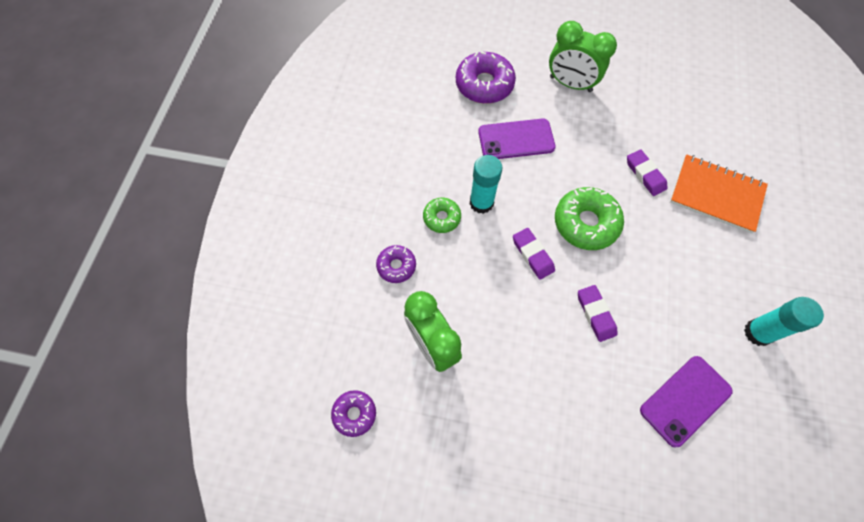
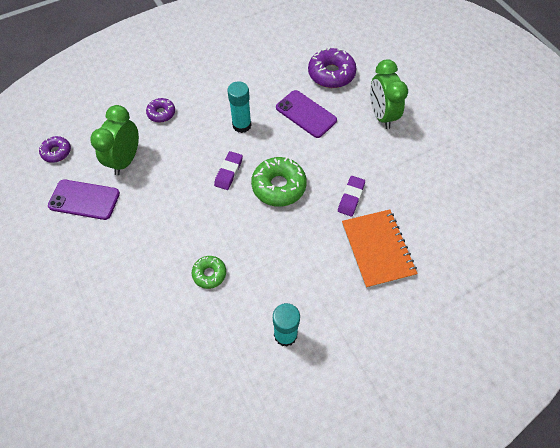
camera: 50 degrees right, 5 degrees down
green donut [423,198,461,233] -> green donut moved to [192,256,226,289]
purple eraser [578,285,617,342] -> none
purple phone [640,356,733,448] -> purple phone moved to [48,179,120,220]

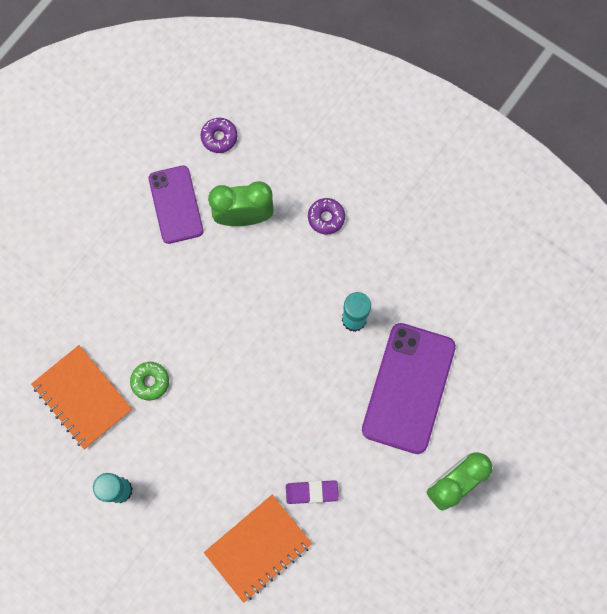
camera: 65 degrees right, 15 degrees up
purple eraser [214,151,243,190] -> none
green donut [251,157,307,207] -> none
purple phone [276,90,337,138] -> purple phone [362,323,456,454], size x1.54
purple donut [308,47,357,88] -> none
none -> orange notebook [31,345,132,449]

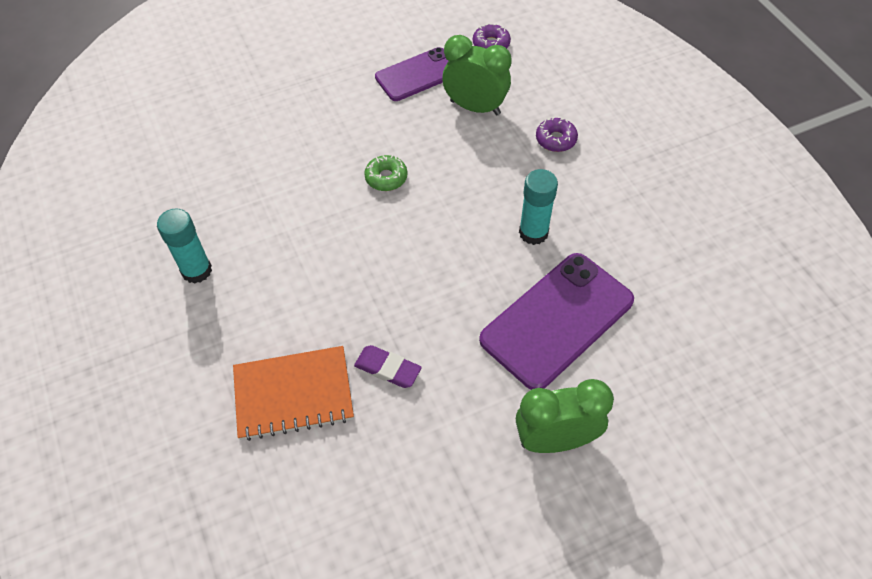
camera: 30 degrees right, 20 degrees down
orange notebook [31,345,132,449] -> none
green donut [130,362,169,400] -> green donut moved to [364,155,408,191]
purple phone [149,165,204,244] -> purple phone turned 45 degrees clockwise [375,47,448,101]

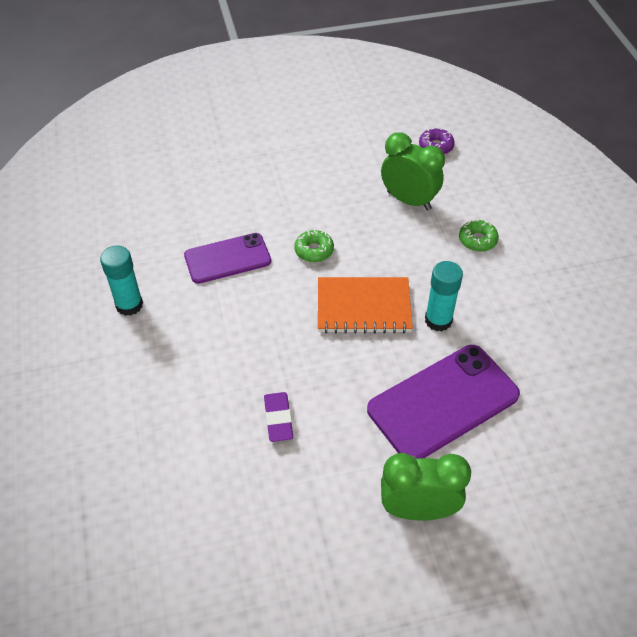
camera: 10 degrees right, 5 degrees down
orange notebook [233,346,354,441] -> orange notebook moved to [318,277,413,333]
purple eraser [354,345,422,388] -> purple eraser turned 45 degrees clockwise [264,392,293,442]
purple phone [375,47,448,101] -> purple phone moved to [184,233,271,284]
purple donut [536,117,578,152] -> green donut [459,219,499,252]

